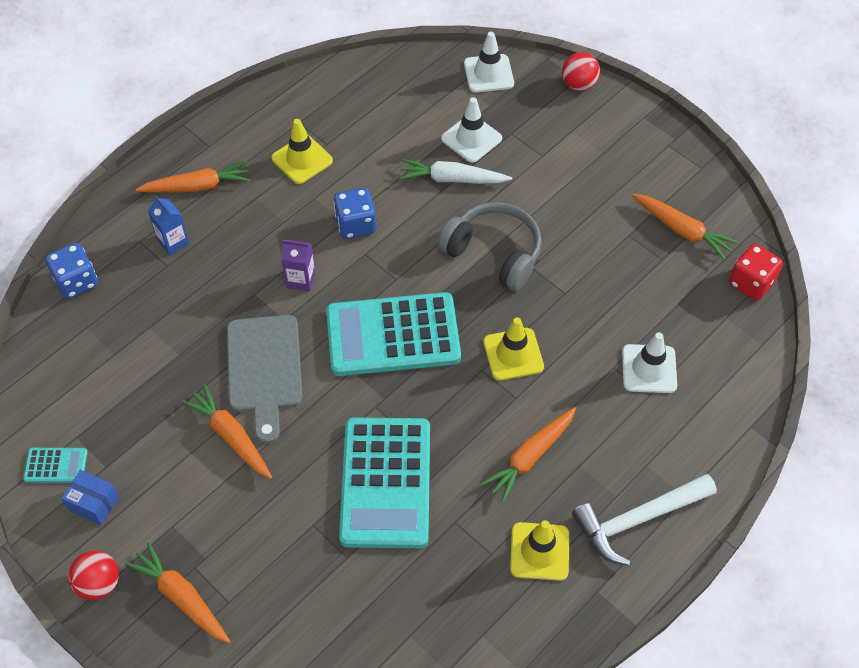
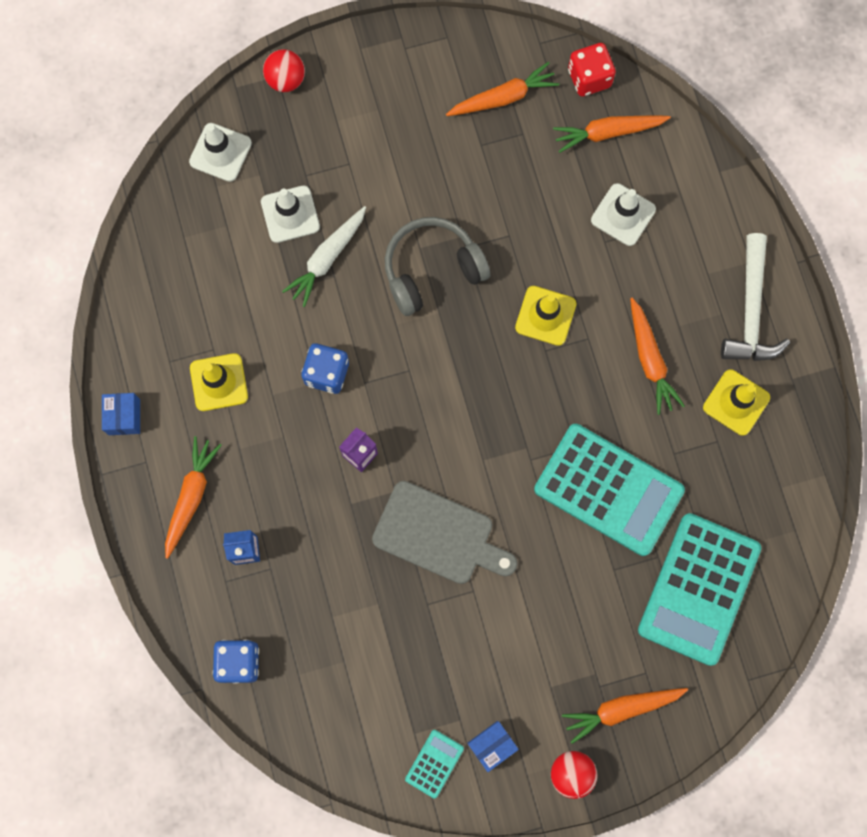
camera: 60 degrees left, 20 degrees up
orange carrot [182,384,272,479] -> orange carrot moved to [553,115,671,153]
turquoise calculator [326,292,461,376] -> turquoise calculator moved to [638,513,761,666]
none -> blue box [102,393,140,435]

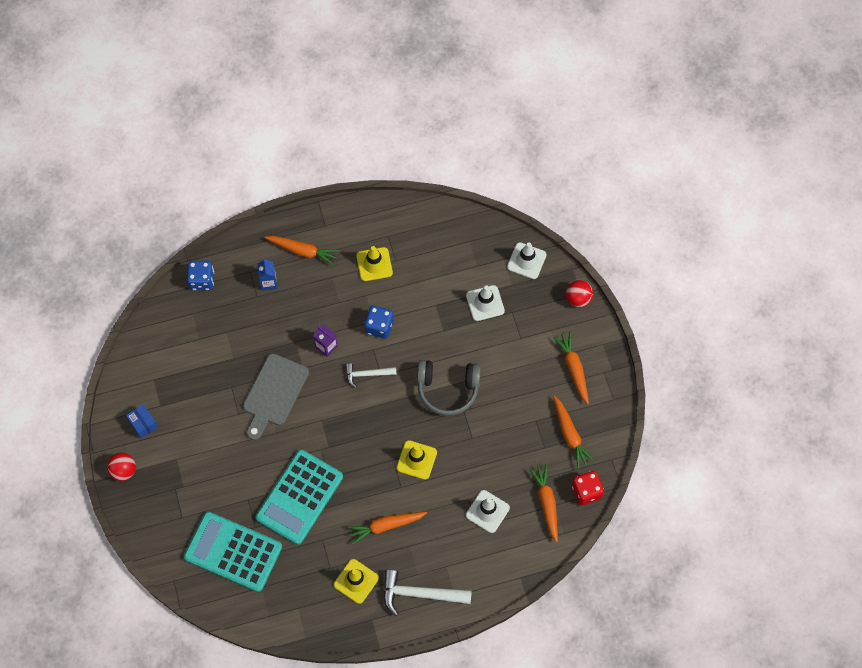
camera: 90 degrees right, 10 degrees down
blue box [102,393,140,435] -> none
white carrot [282,206,366,307] -> none
grey headphones [385,217,490,316] -> grey headphones turned 120 degrees clockwise [417,360,481,416]
turquoise calculator [405,730,464,798] -> none
orange carrot [562,688,688,744] -> orange carrot moved to [554,332,589,404]
none -> white hammer [345,363,397,388]

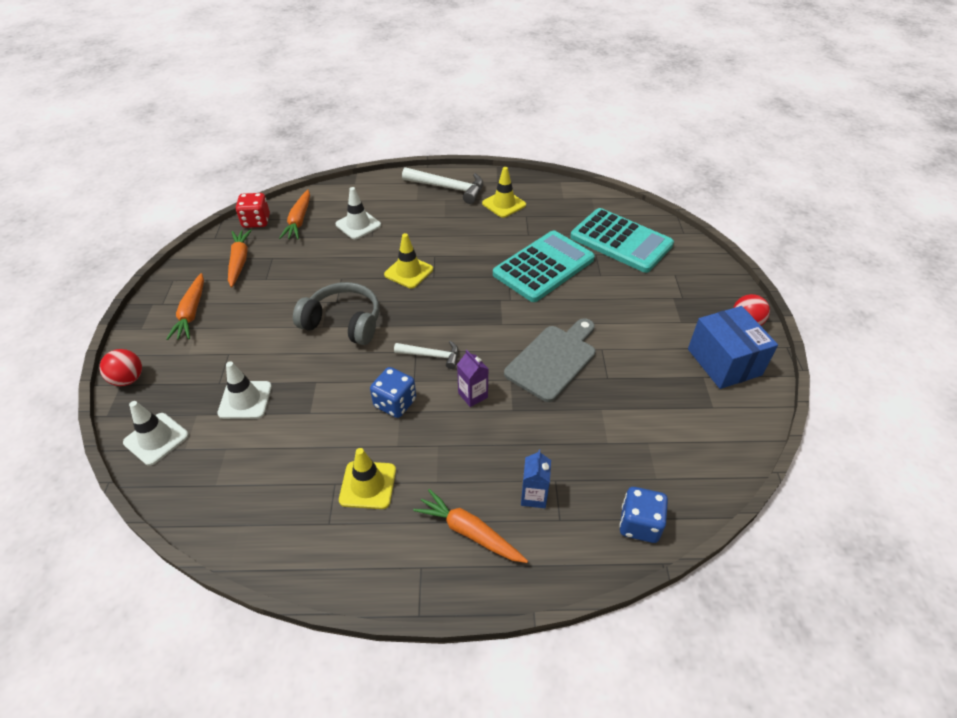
camera: 165 degrees left, 20 degrees down
blue box [126,404,158,439] -> blue box [688,306,778,389], size x1.92
orange carrot [347,512,427,544] -> none

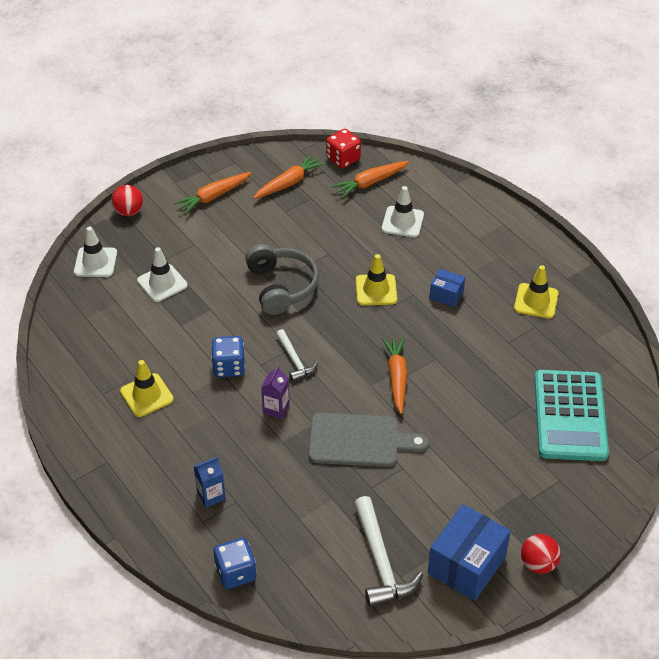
camera: 55 degrees right, 0 degrees up
white hammer [402,167,483,204] -> white hammer moved to [354,496,423,607]
orange carrot [413,489,528,563] -> orange carrot moved to [382,336,408,414]
turquoise calculator [493,230,595,302] -> none
none -> blue box [429,269,465,308]

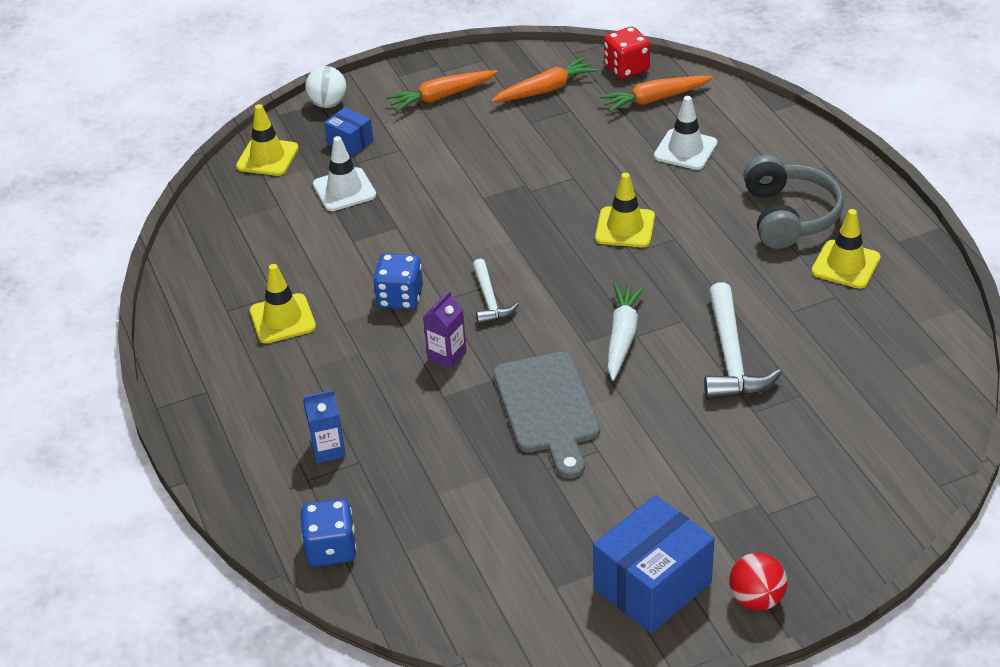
camera: 15 degrees right, 5 degrees down
white traffic cone [74,227,117,277] -> yellow traffic cone [236,104,299,176]
red ball [111,185,143,216] -> white ball [305,66,347,108]
grey headphones [245,244,319,315] -> grey headphones moved to [743,155,844,249]
grey cutting board [309,413,429,467] -> grey cutting board turned 60 degrees clockwise [493,352,600,478]
white hammer [354,496,423,607] -> white hammer moved to [704,282,782,400]
orange carrot [382,336,408,414] -> white carrot [607,283,645,381]
blue box [429,269,465,308] -> blue box moved to [324,107,374,156]
turquoise calculator [535,370,609,461] -> none

